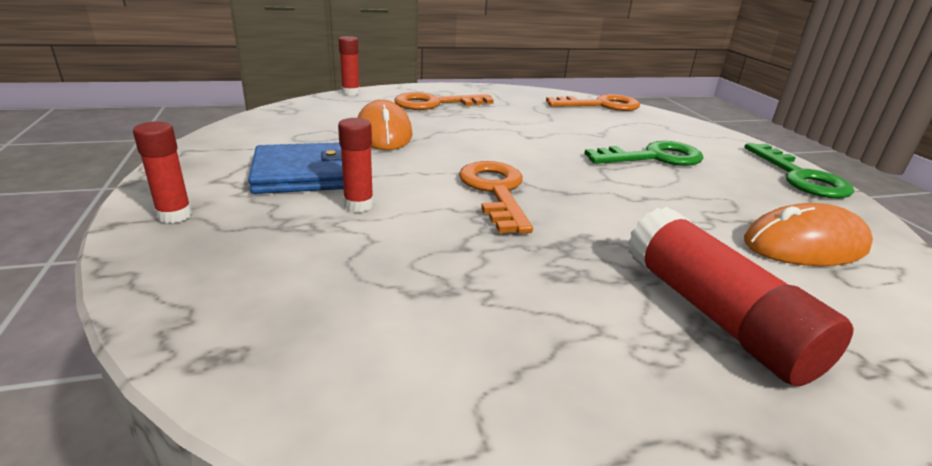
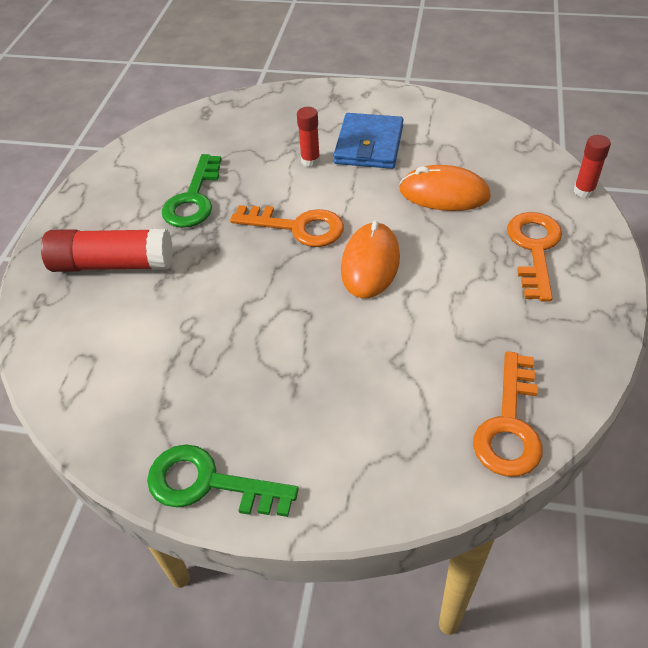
camera: 120 degrees right, 20 degrees up
red glue stick [133,121,192,223] -> none
green key [584,141,703,166] -> green key moved to [162,154,222,228]
orange mouse [744,203,873,266] -> orange mouse moved to [341,221,400,298]

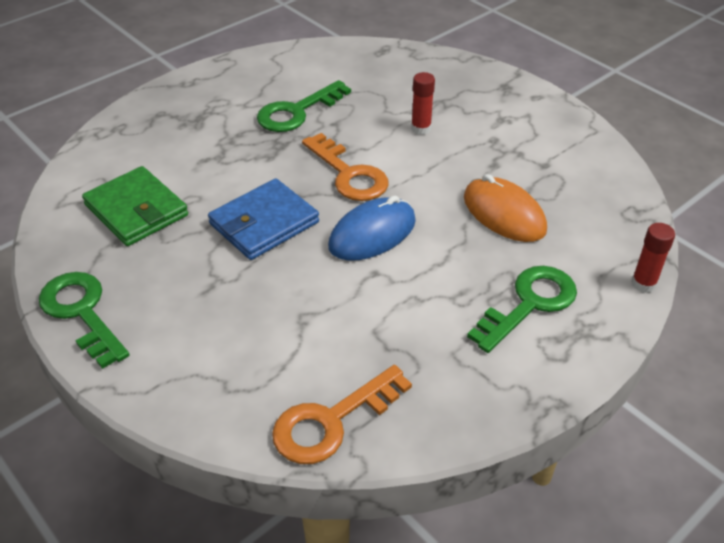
camera: 35 degrees right, 5 degrees down
red glue stick [41,229,173,272] -> none
blue wallet [334,113,404,169] -> blue wallet moved to [208,178,319,260]
orange mouse [341,221,400,298] -> blue mouse [328,196,416,261]
orange key [507,212,562,302] -> green key [467,266,577,353]
none -> green wallet [82,166,188,246]

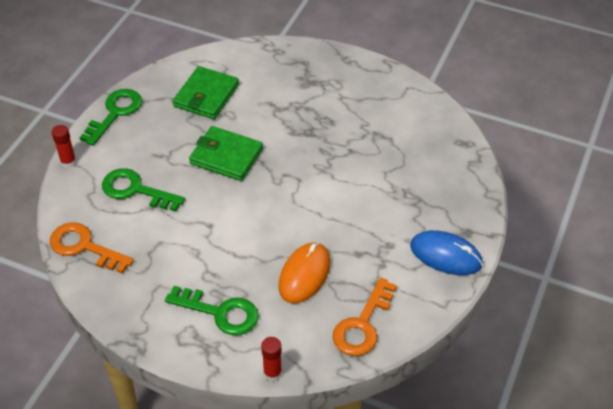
camera: 65 degrees right, 5 degrees up
blue wallet [208,178,319,260] -> green wallet [189,126,263,181]
green key [257,80,351,132] -> green key moved to [102,168,185,212]
orange key [302,133,389,201] -> orange key moved to [333,278,397,356]
blue mouse [328,196,416,261] -> blue mouse moved to [410,230,483,275]
red glue stick [411,72,435,135] -> red glue stick moved to [52,125,76,168]

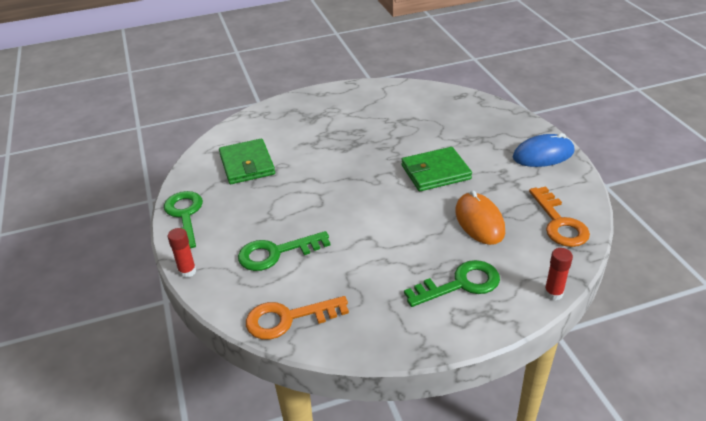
camera: 40 degrees left, 10 degrees down
green wallet [189,126,263,181] -> green wallet moved to [401,147,472,191]

